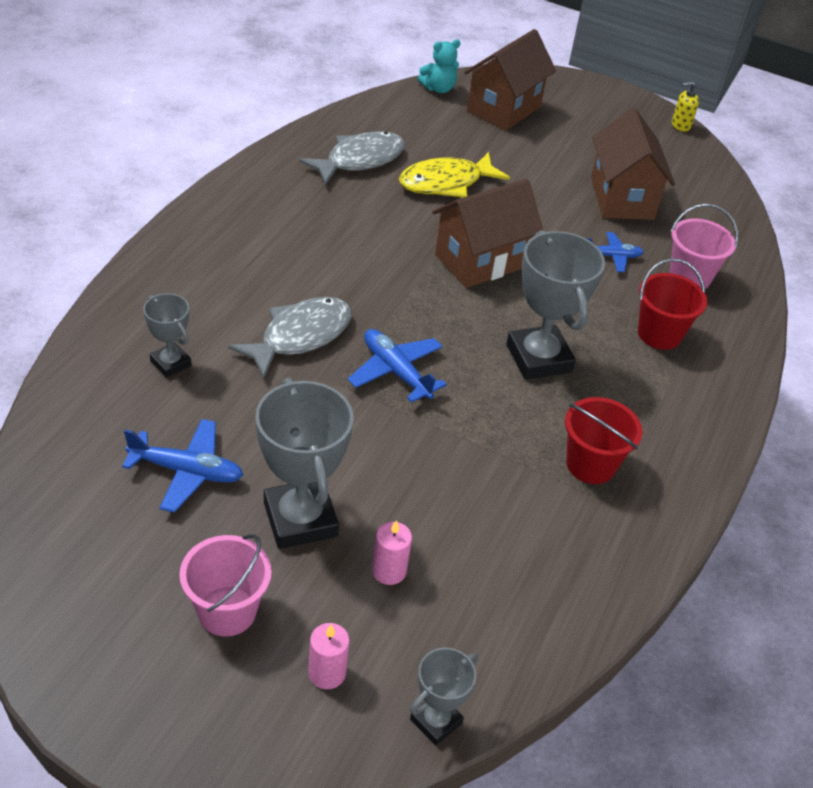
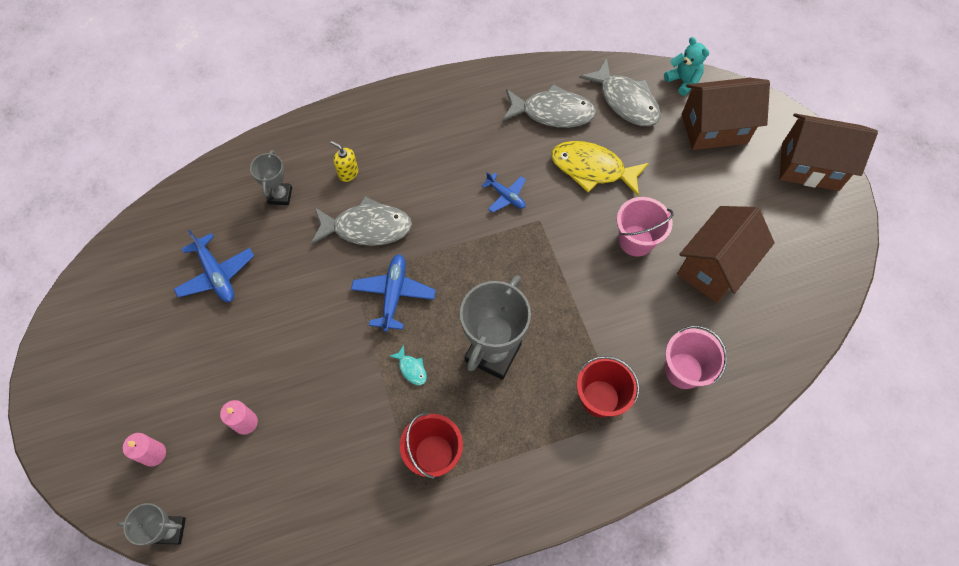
camera: 50 degrees right, 20 degrees up
pink bucket [179,534,272,636] -> pink bucket moved to [617,197,673,257]
grey trophy [255,378,354,549] -> none
turquoise teddy bear [418,39,461,93] -> turquoise teddy bear turned 150 degrees counterclockwise [664,37,709,96]
brown house [432,179,544,288] -> brown house moved to [780,113,878,191]
blue plane [586,232,644,272] -> blue plane moved to [481,172,526,213]
yellow soap dispenser [672,81,699,132] -> yellow soap dispenser moved to [331,141,358,182]
none -> turquoise fish [390,345,427,385]
none -> grey fish [579,58,661,126]

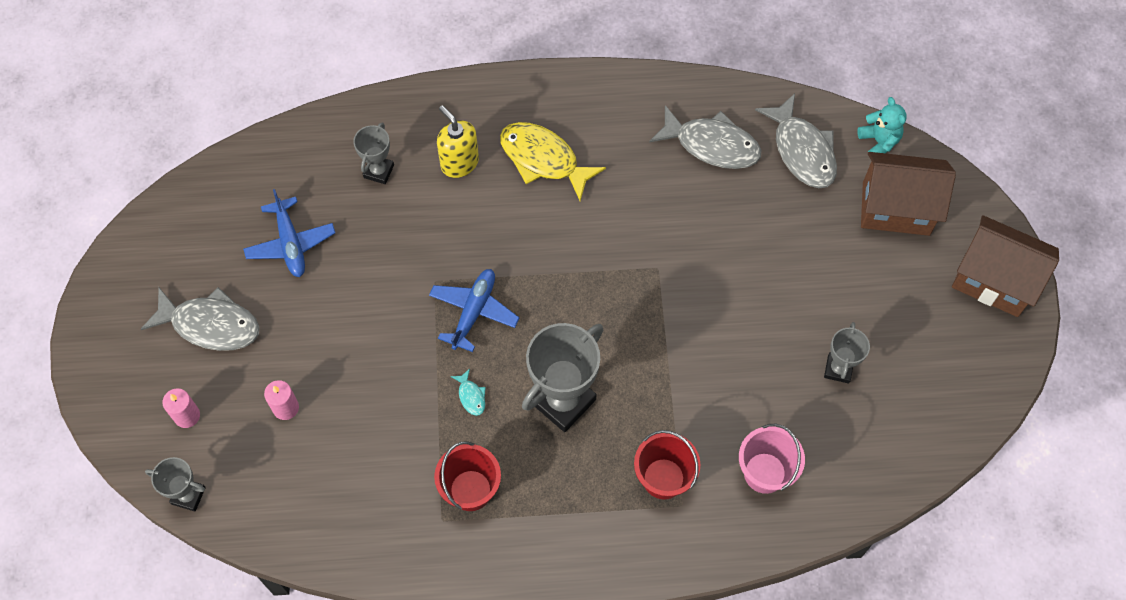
camera: 15 degrees right, 0 degrees up
grey fish [311,196,412,246] -> grey fish moved to [141,287,260,351]
yellow soap dispenser [331,141,358,182] -> yellow soap dispenser [437,105,479,178], size x1.56
blue plane [481,172,526,213] -> none
yellow fish [551,141,649,196] -> yellow fish moved to [500,122,606,201]
pink bucket [617,197,673,257] -> none
brown house [677,206,775,303] -> grey trophy [824,322,870,384]

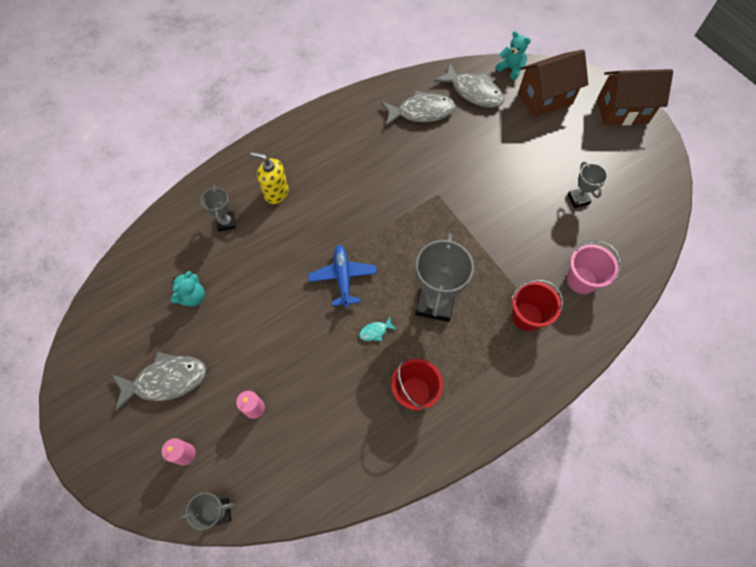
camera: 30 degrees left, 0 degrees up
blue plane [243,189,335,277] -> turquoise teddy bear [170,271,205,306]
turquoise fish [451,369,486,416] -> turquoise fish turned 120 degrees clockwise [359,317,396,341]
yellow fish [500,122,606,201] -> none

